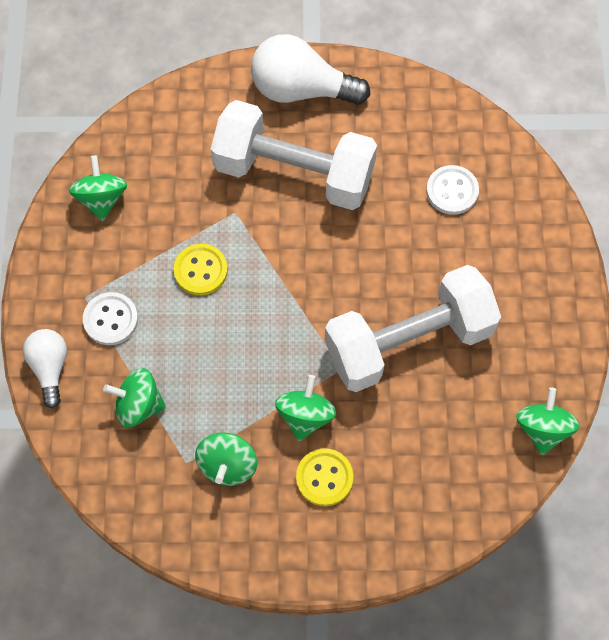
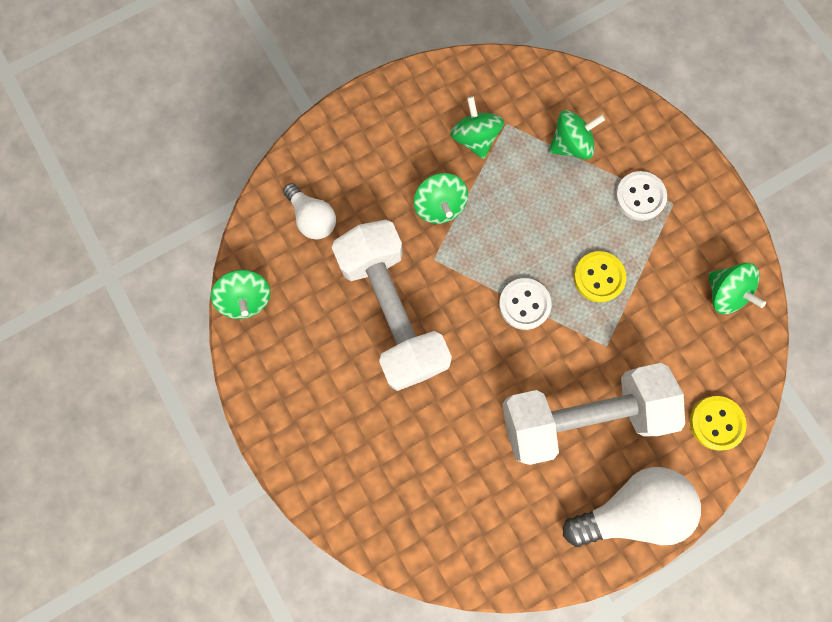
camera: 150 degrees right, 10 degrees up
white light bulb [23,329,67,409] -> white light bulb moved to [283,183,336,240]
yellow button [296,448,353,506] -> yellow button moved to [690,396,747,450]
white dumbbell [325,265,501,392] -> white dumbbell turned 60 degrees counterclockwise [332,220,452,391]
white button [426,165,479,215] -> white button moved to [499,278,552,330]

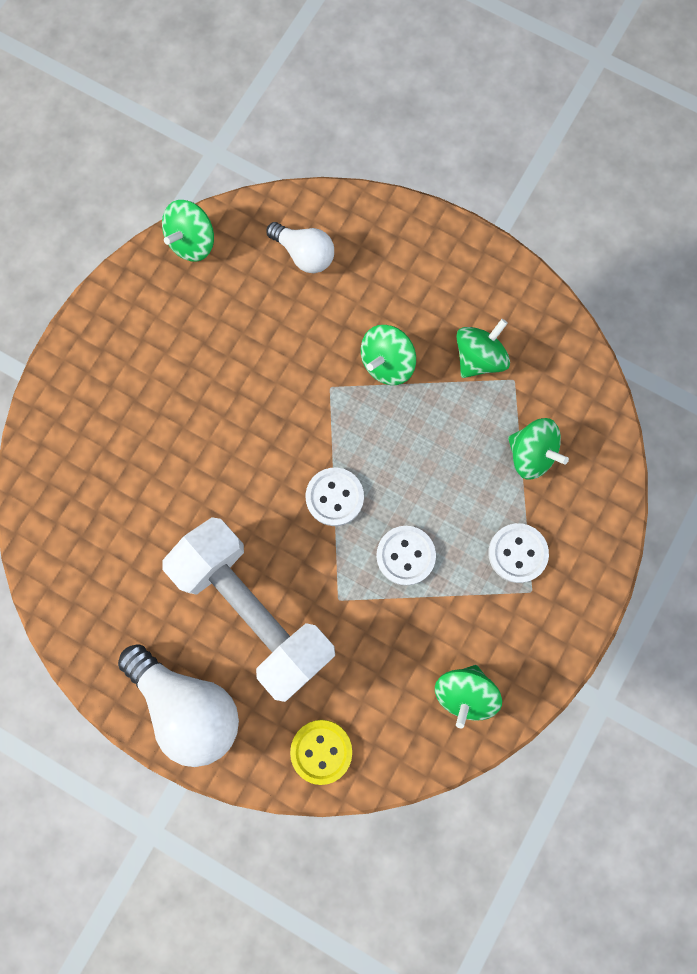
camera: 60 degrees right, 0 degrees up
white light bulb [283,183,336,240] -> white light bulb turned 75 degrees counterclockwise [266,222,334,273]
white dumbbell [332,220,452,391] -> none
yellow button [573,251,627,302] -> white button [376,526,436,586]

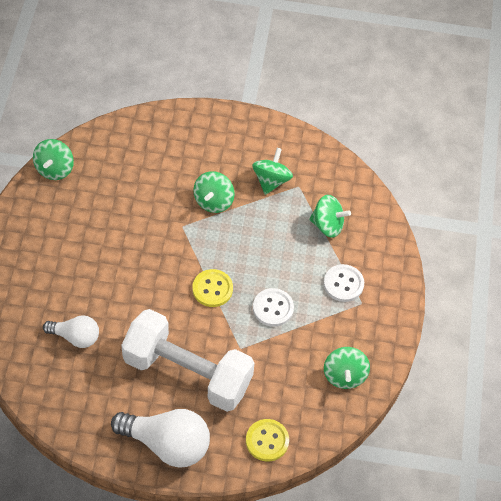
camera: 25 degrees left, 20 degrees down
white light bulb [266,222,334,273] -> white light bulb moved to [43,315,99,348]
white button [305,468,364,526] -> yellow button [192,269,233,307]

